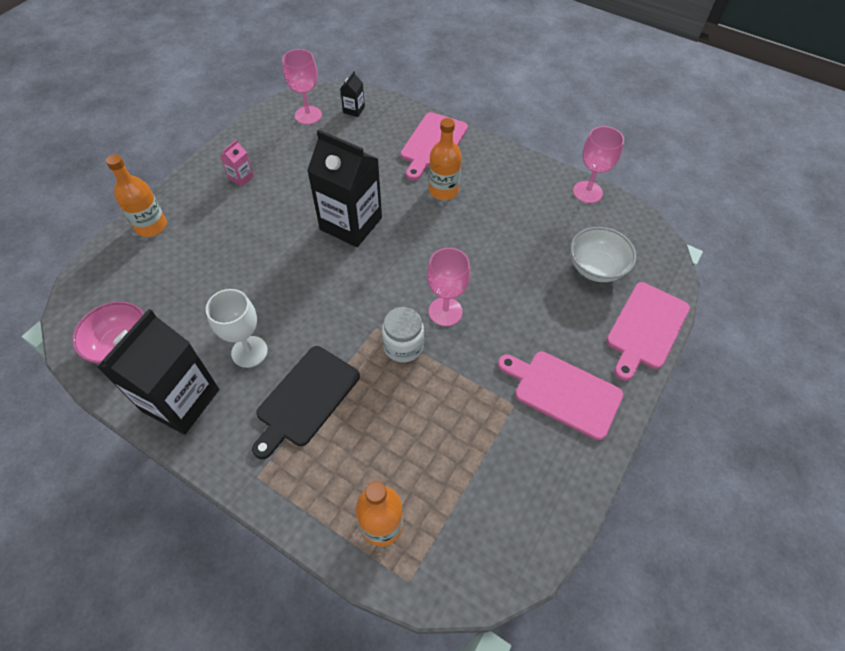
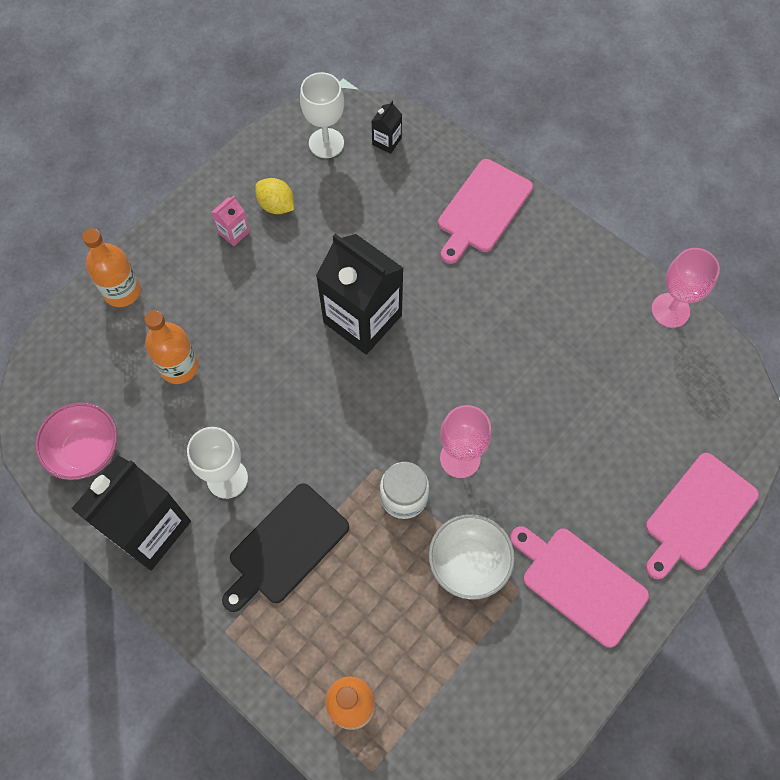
camera: 10 degrees right, 10 degrees up
pink goblet [282,49,322,125] -> white goblet [300,72,344,158]
orange bottle [429,118,462,200] -> orange bottle moved to [144,310,199,384]
white bowl [570,227,636,282] -> white bowl moved to [429,514,515,600]
none -> yellow lemon [255,178,294,214]

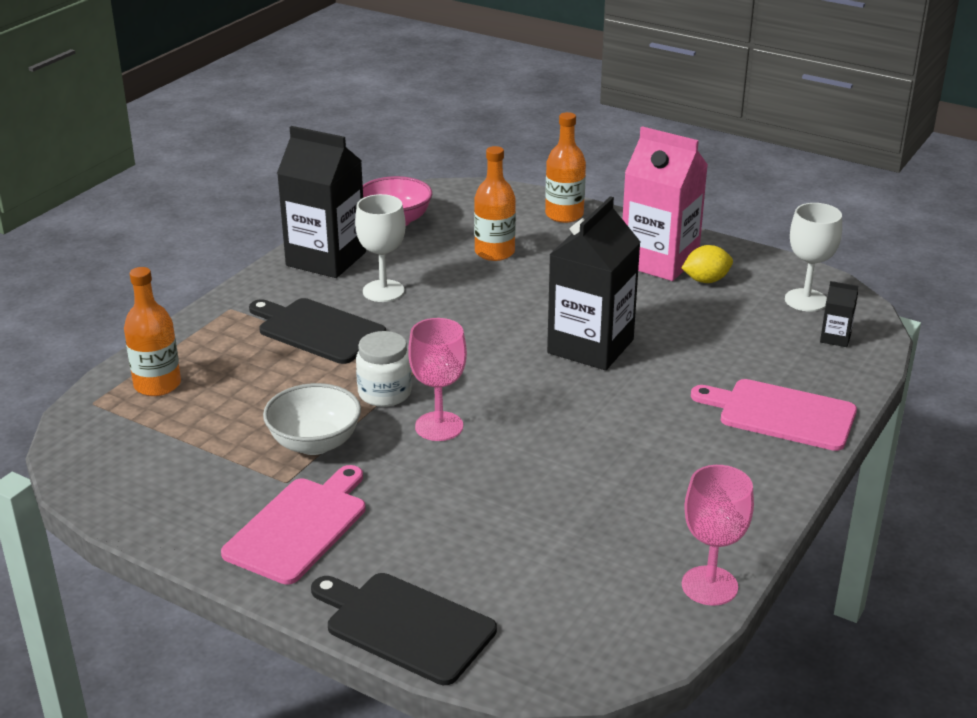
camera: 80 degrees right, 35 degrees down
pink carton [211,196,250,246] -> pink carton [623,126,708,281], size x2.39
yellow lemon [255,178,294,214] -> yellow lemon turned 45 degrees clockwise [682,245,733,283]
pink cutting board [646,453,759,579] -> black cutting board [311,573,497,685]

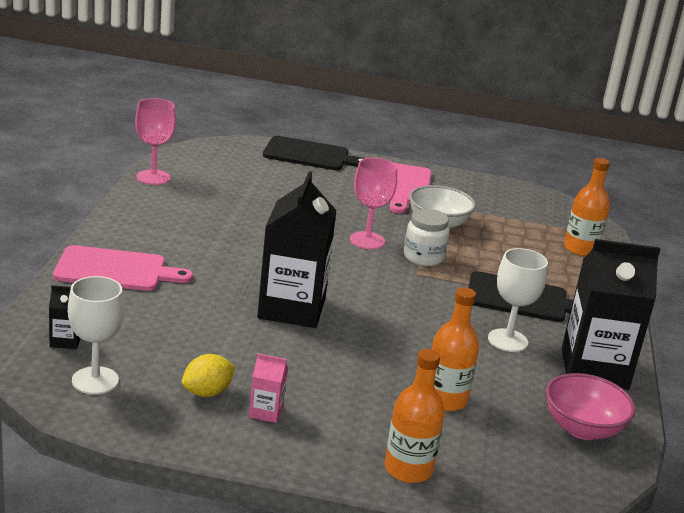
camera: 155 degrees right, 5 degrees down
pink carton [623,126,708,281] -> pink carton [249,353,288,423], size x0.42

